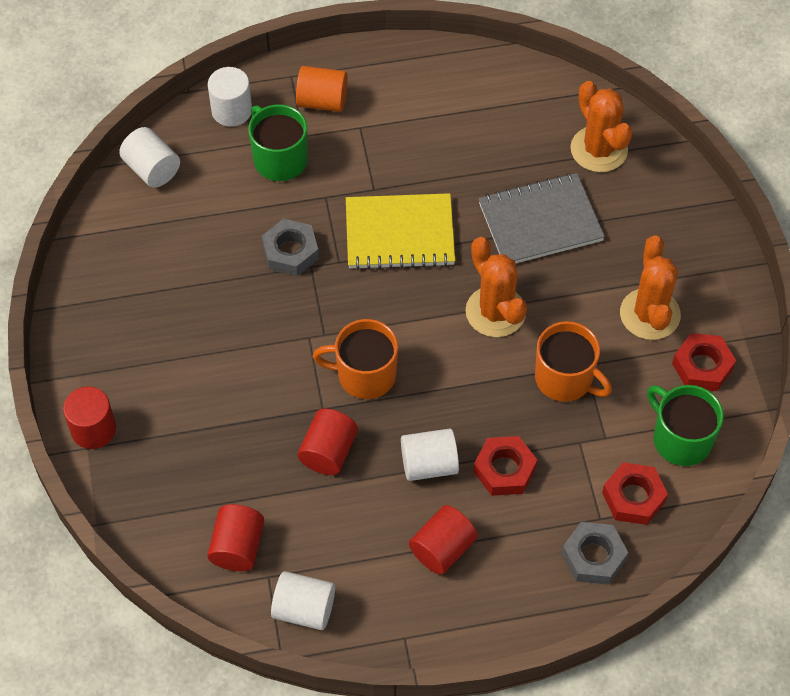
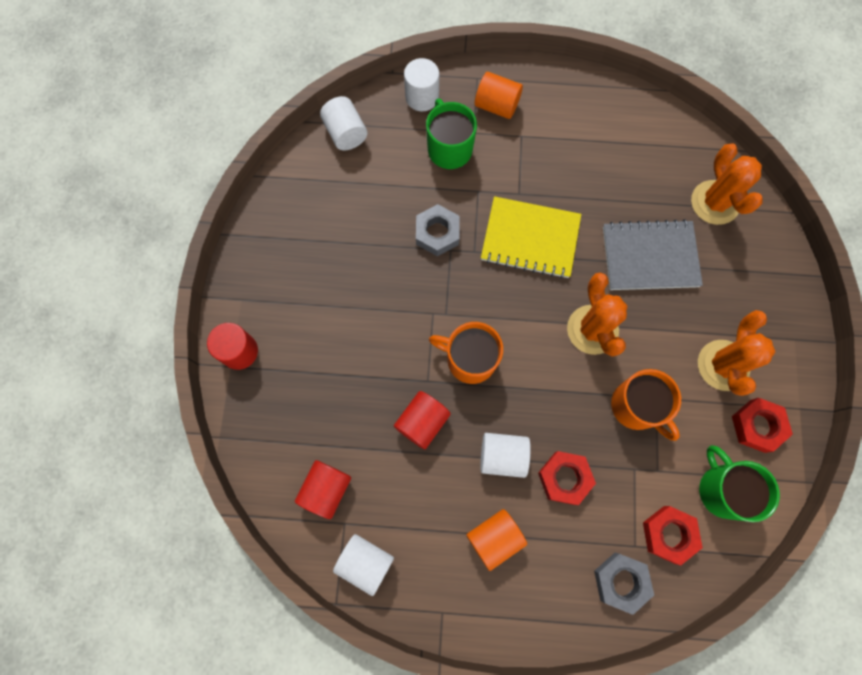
camera: 15 degrees right, 15 degrees up
red cylinder [409,505,478,575] -> orange cylinder [466,509,527,571]

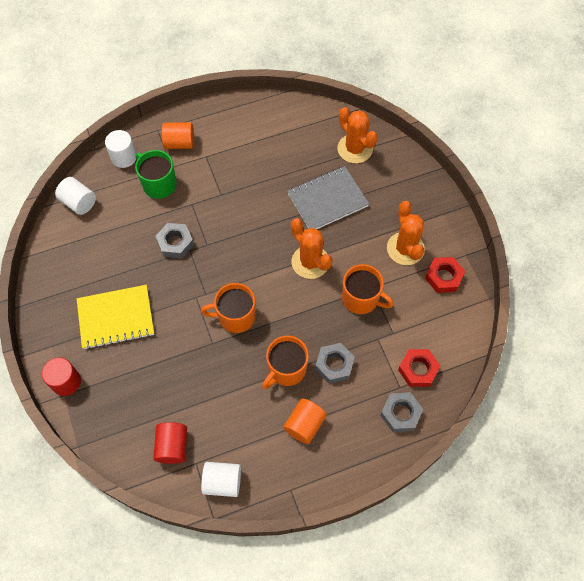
camera: 25 degrees left, 10 degrees down
red cylinder [394,391,451,449] -> none
white cylinder [480,433,531,478] -> orange mug [262,336,309,389]
yellow notebook [481,196,581,279] -> yellow notebook moved to [77,285,154,349]
red nut [538,451,596,505] -> grey nut [315,343,355,384]
green mug [699,445,780,522] -> none

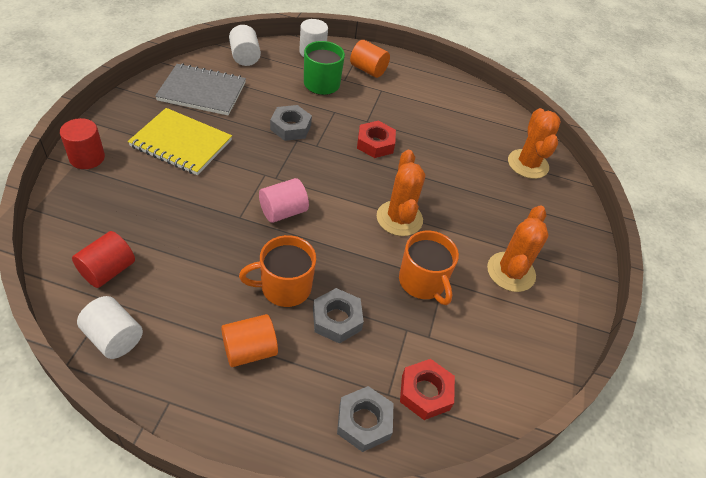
camera: 30 degrees right, 15 degrees down
orange mug [201,283,256,333] -> pink cylinder [259,178,309,223]
grey notebook [287,166,369,229] -> grey notebook moved to [155,63,246,116]
red nut [425,257,465,293] -> red nut moved to [357,121,396,158]

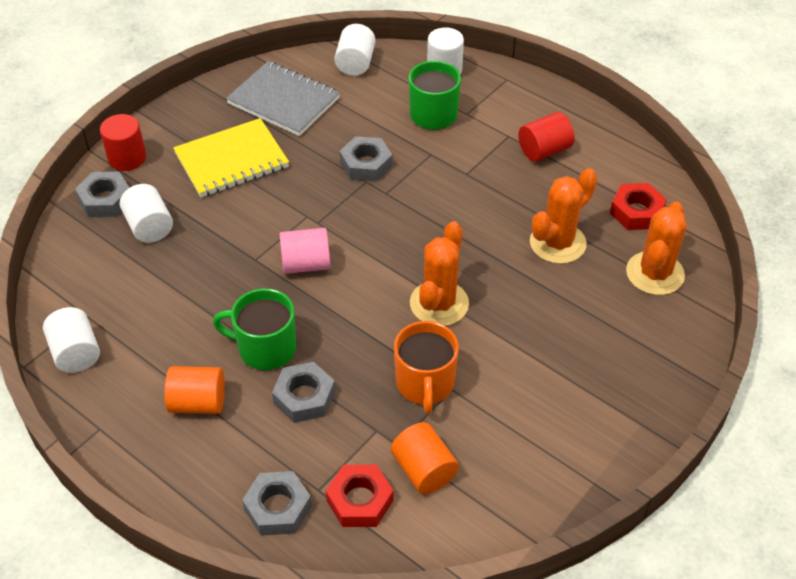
camera: 30 degrees right, 0 degrees up
red cylinder [72,231,135,288] -> red cylinder moved to [518,112,575,162]
yellow notebook [128,108,232,175] -> yellow notebook turned 75 degrees counterclockwise [173,118,289,197]
orange mug [239,235,316,307] -> green mug [213,288,296,370]
orange cylinder [350,40,390,78] -> orange cylinder moved to [391,422,459,494]
red nut [357,121,396,158] -> red nut moved to [610,183,667,230]
orange cactus [487,206,548,292] -> orange cactus moved to [530,168,597,264]
none -> grey nut [75,172,129,217]
none -> white cylinder [120,184,173,243]

